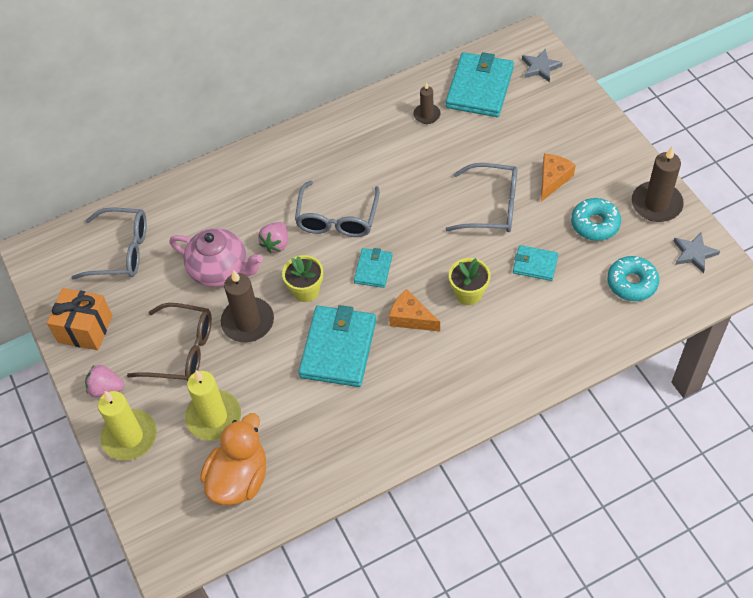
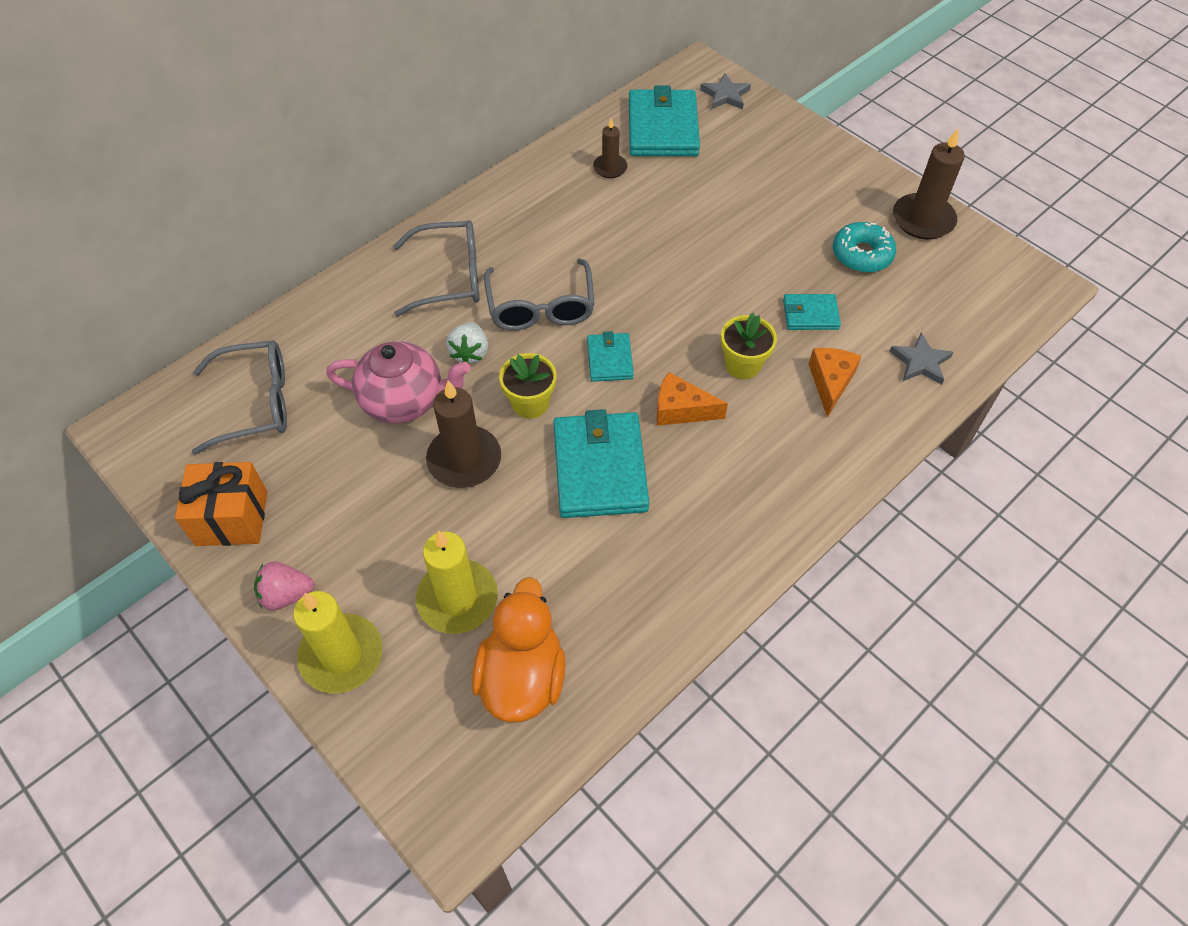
camera: 20 degrees left, 0 degrees up
brown glasses [127,303,212,381] -> none
pink strawberry [258,222,288,253] -> white strawberry [446,322,488,364]
grey glasses [446,163,518,232] -> grey glasses moved to [393,220,480,317]
orange cheese [541,153,576,202] -> orange cheese moved to [809,348,861,418]
turquoise donut [607,256,659,301] -> none
grey star [673,232,720,273] -> grey star moved to [889,332,954,385]

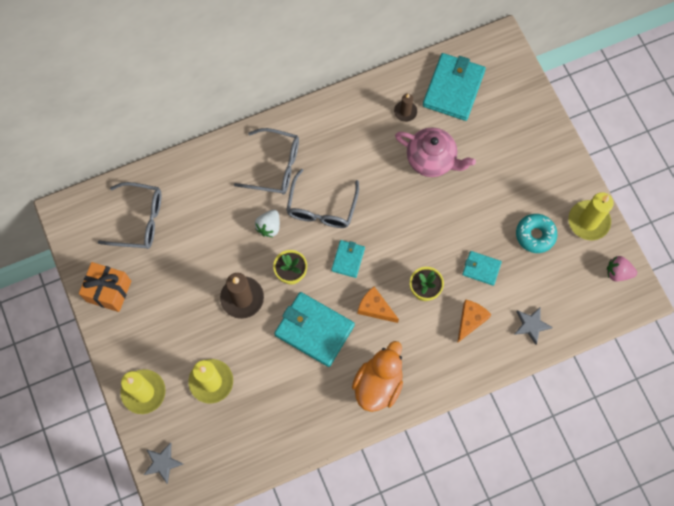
camera: 20 degrees right, 15 degrees up
pink strawberry [254,561,315,611] -> pink strawberry moved to [607,256,637,281]
pink teapot [326,341,470,423] -> pink teapot moved to [395,127,476,177]
orange duck [472,577,566,723] -> orange duck moved to [352,341,403,412]
turquoise wallet [553,409,649,518] -> turquoise wallet turned 75 degrees counterclockwise [274,292,355,367]
grey star [700,73,751,109] -> grey star moved to [144,443,183,484]
brown candle [893,129,965,239] -> yellow candle [568,192,614,240]

